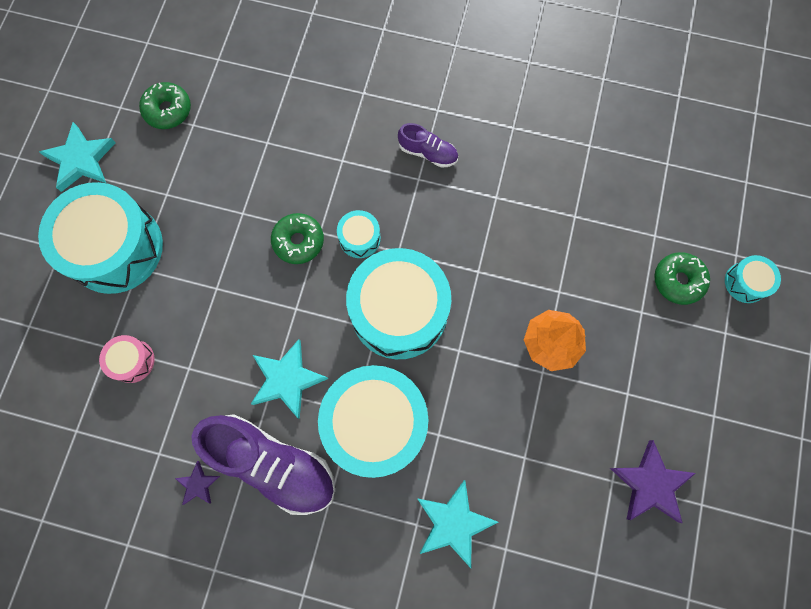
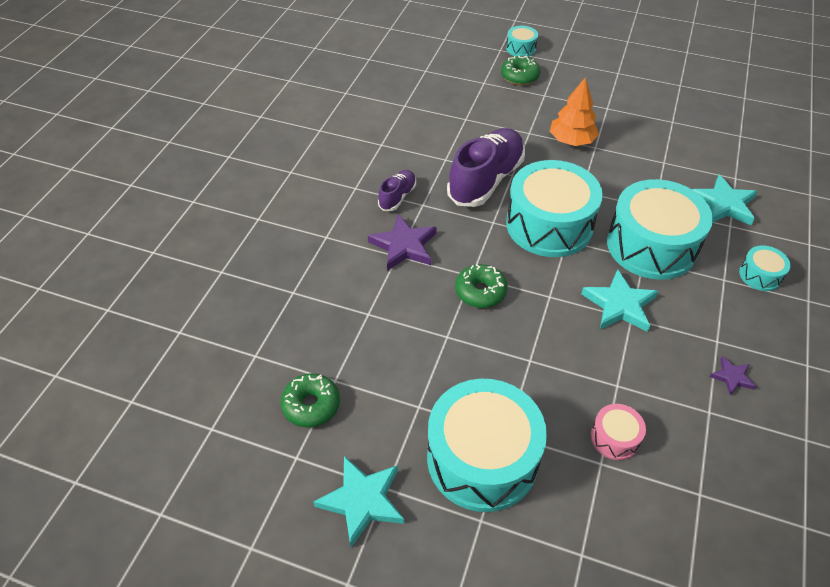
camera: 85 degrees left, 25 degrees down
purple shoe [191,414,335,515] -> purple shoe moved to [447,128,525,207]
turquoise drum [337,210,381,258] -> turquoise drum moved to [739,245,791,291]
purple star [610,440,696,523] -> purple star moved to [368,214,437,271]

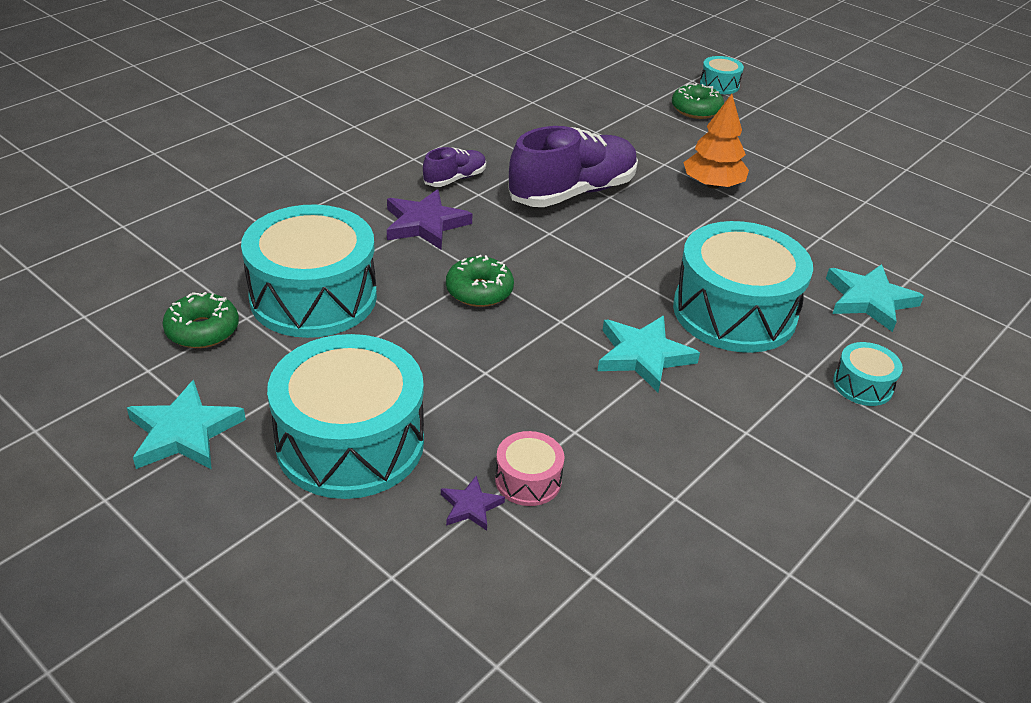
camera: 20 degrees right, 10 degrees down
turquoise drum [506,160,603,257] -> turquoise drum moved to [241,205,377,338]
purple star [710,356,757,396] -> purple star moved to [441,476,505,531]

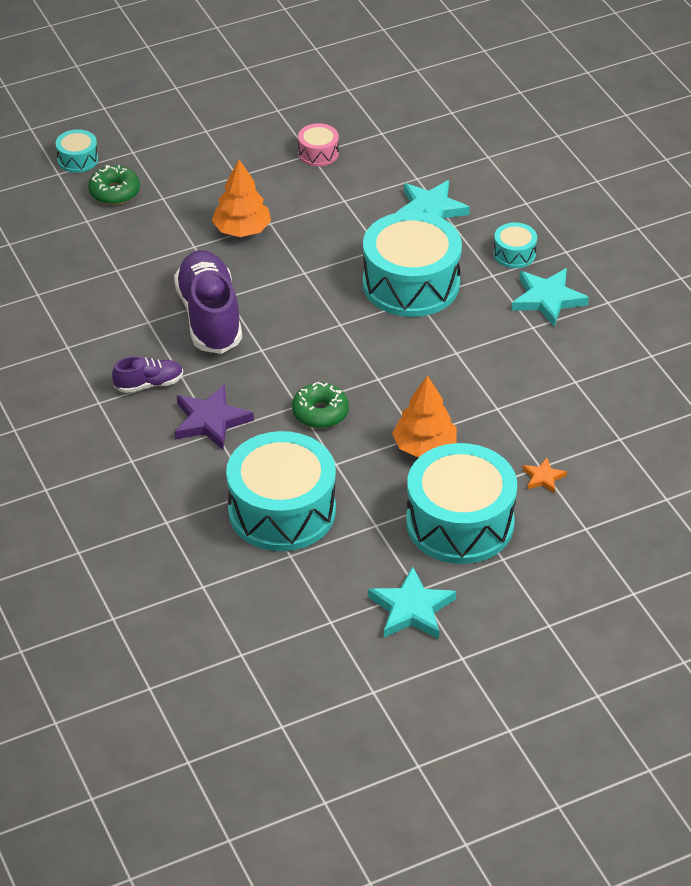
camera: 65 degrees left, 5 degrees up
green donut [162,292,239,348] -> none
purple shoe [423,147,486,187] -> purple shoe turned 90 degrees clockwise [112,356,183,393]
purple star [441,476,505,531] -> orange star [522,458,567,493]
pink drum [495,431,564,506] -> pink drum moved to [298,123,339,167]
turquoise star [598,316,700,392] -> turquoise star moved to [511,268,589,327]
none -> orange tree [392,375,457,458]

